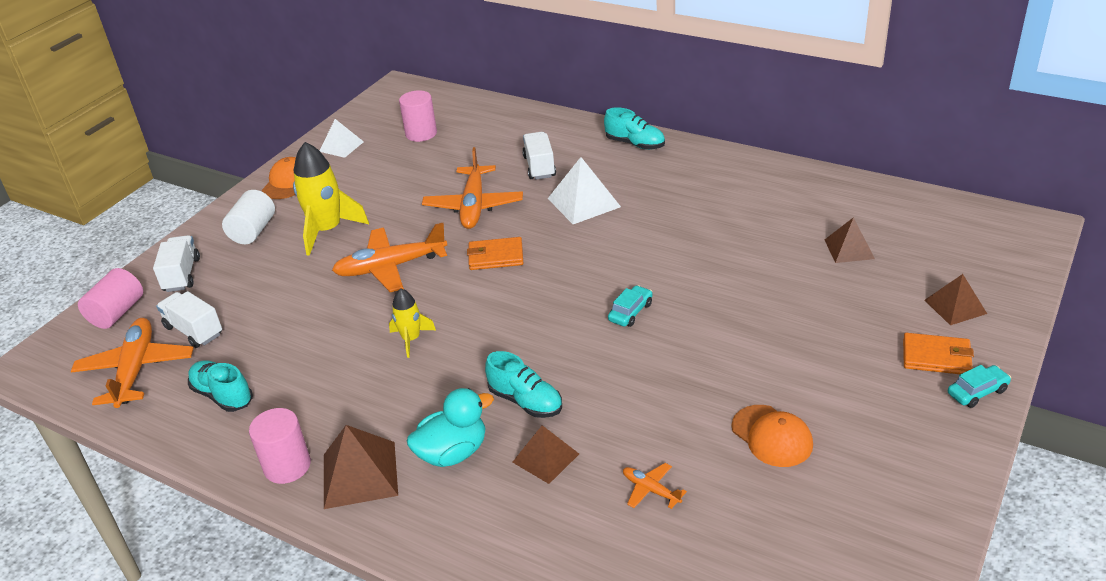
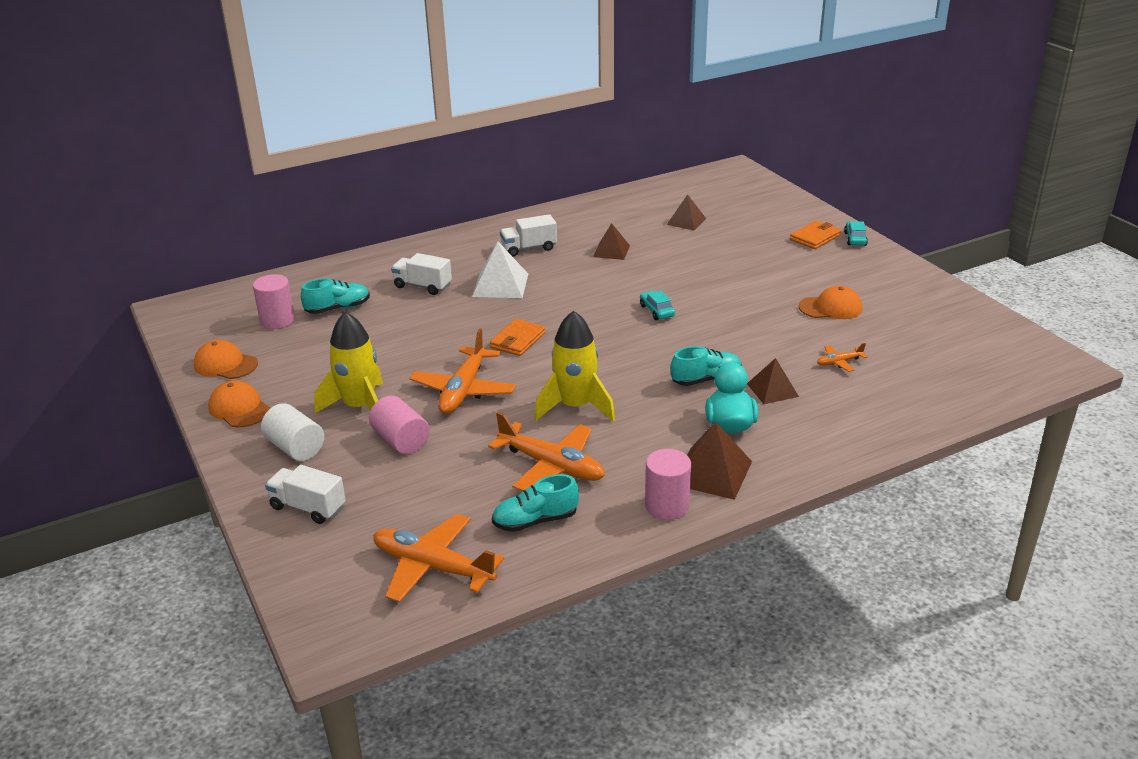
camera: 60 degrees left, 5 degrees down
pink cylinder [78,268,143,329] -> pink cylinder moved to [369,396,430,454]
white truck [156,291,222,348] -> white truck moved to [500,214,557,256]
white pyramid [319,119,364,158] -> orange cap [194,340,258,379]
yellow rocket [389,288,436,358] -> yellow rocket [534,310,615,421], size x1.80
orange plane [422,147,523,229] -> orange plane moved to [488,412,605,491]
turquoise shoe [604,107,665,150] -> turquoise shoe moved to [301,278,370,314]
brown pyramid [925,274,987,325] -> brown pyramid moved to [593,223,630,260]

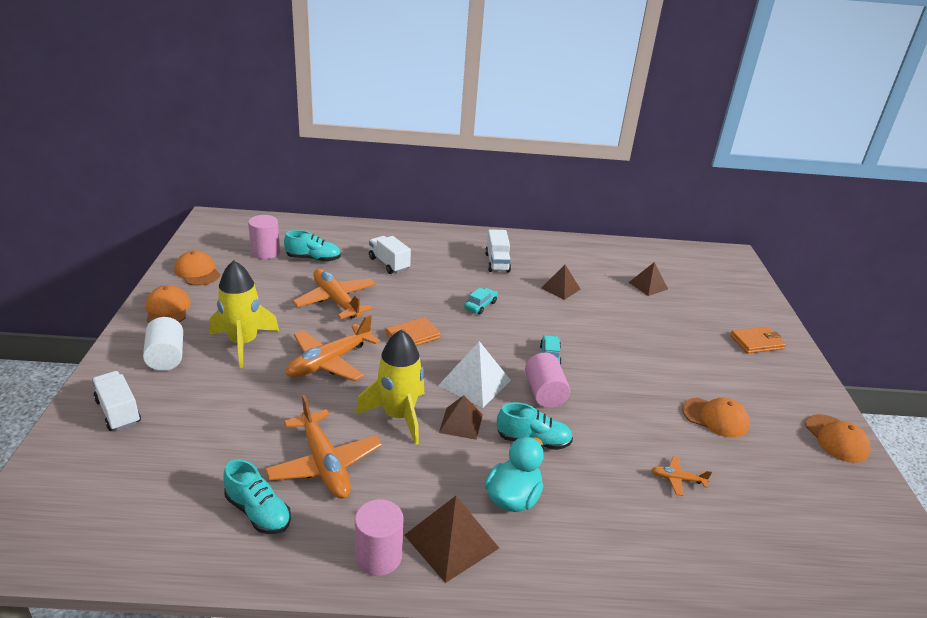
camera: 25 degrees right, 0 degrees up
pink cylinder [369,396,430,454] -> pink cylinder moved to [525,353,570,408]
orange plane [373,514,504,603] -> orange plane moved to [293,269,376,319]
white pyramid [472,242,528,298] -> white pyramid moved to [438,341,511,408]
turquoise shoe [492,474,579,532] -> turquoise shoe turned 150 degrees counterclockwise [223,459,291,534]
white truck [500,214,557,256] -> white truck turned 105 degrees counterclockwise [485,229,511,272]
brown pyramid [747,358,799,404] -> brown pyramid moved to [439,395,483,440]
turquoise car [844,221,868,246] -> turquoise car moved to [464,288,498,314]
none -> orange cap [805,414,871,463]

